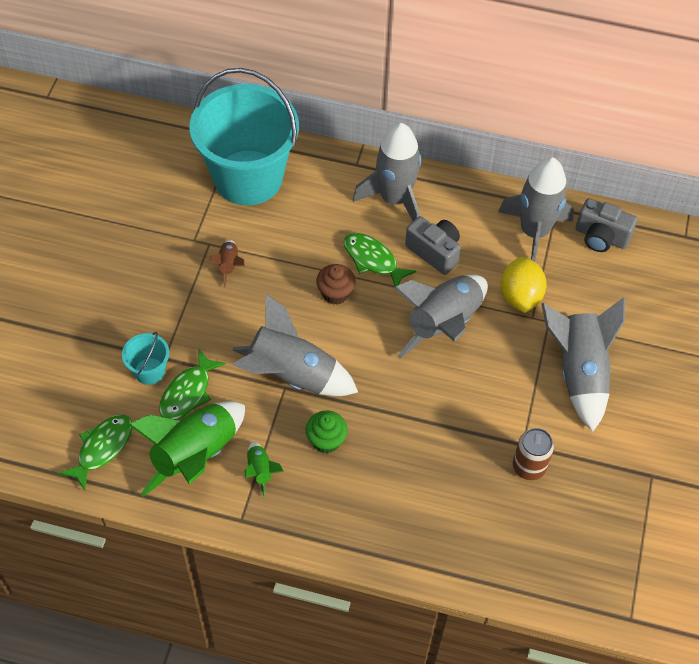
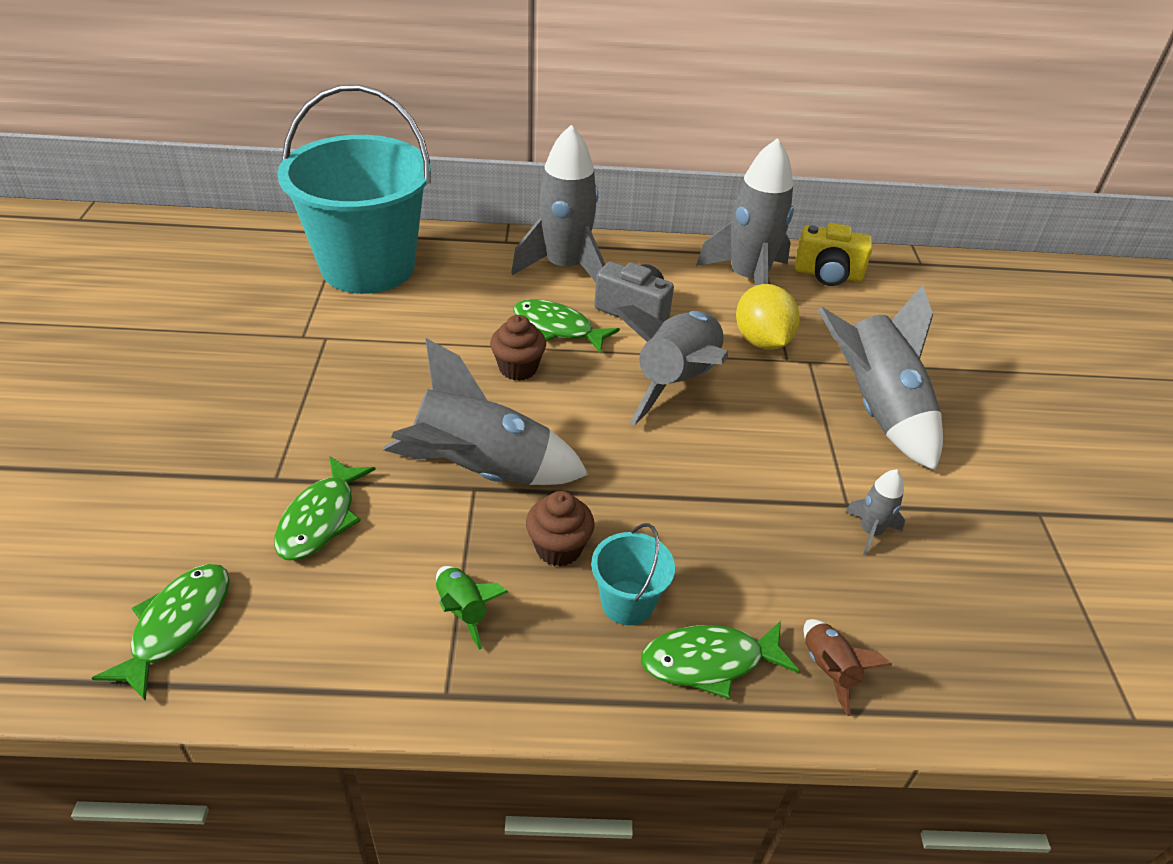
camera: 15 degrees left, 15 degrees down
turquoise bucket [122,332,169,385] -> turquoise bucket moved to [591,523,675,625]
green rocket [128,401,245,497] -> none
brown rocket [209,240,245,287] -> brown rocket moved to [804,619,892,716]
green cupcake [306,411,348,453] -> brown cupcake [526,491,595,566]
brown can [513,428,554,480] -> grey rocket [845,469,905,556]
grey camera [576,198,637,252] -> yellow camera [795,223,872,286]
none -> green fish [641,621,799,699]

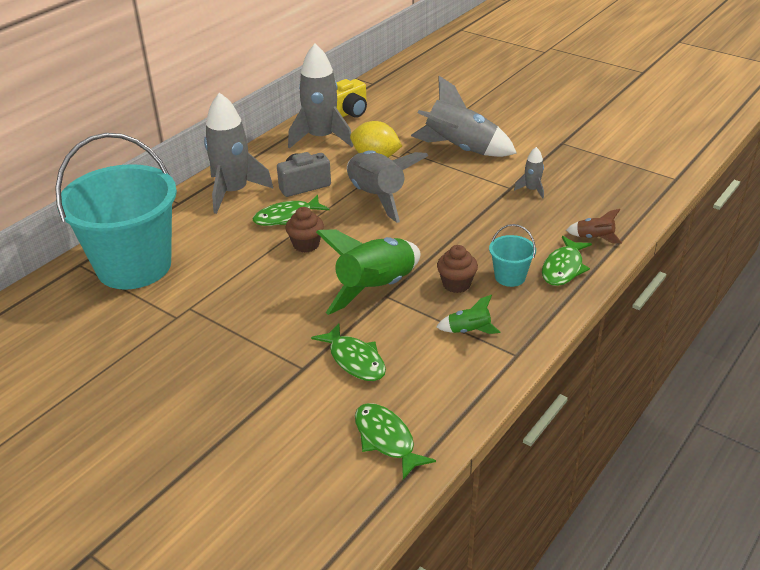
camera: 50 degrees left, 5 degrees down
grey rocket [383,338,588,485] -> green rocket [316,229,421,315]

